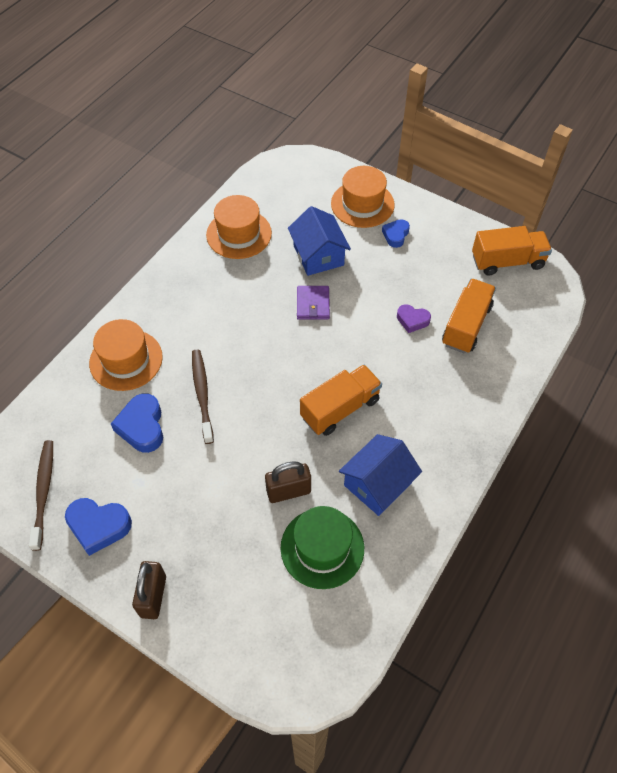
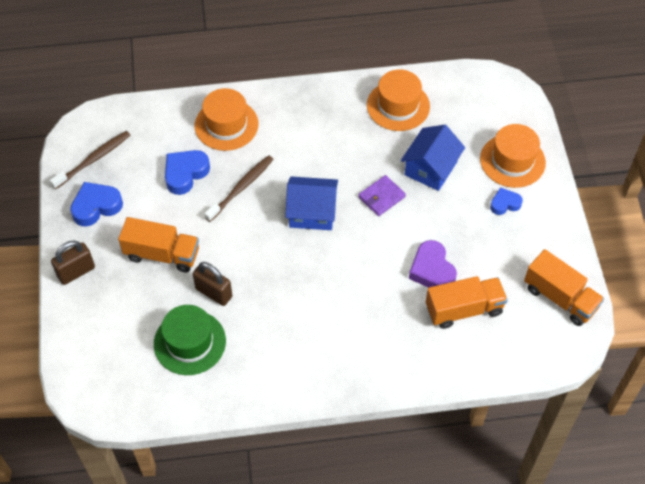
camera: 50 degrees right, 0 degrees up
blue heart [65,498,132,556] -> blue heart turned 90 degrees clockwise [70,182,123,227]
orange truck [300,365,382,436] -> orange truck moved to [118,217,199,272]
blue house [339,434,422,516] -> blue house moved to [285,176,338,230]
purple heart [397,304,431,333] -> purple heart [409,240,457,288], size x1.61

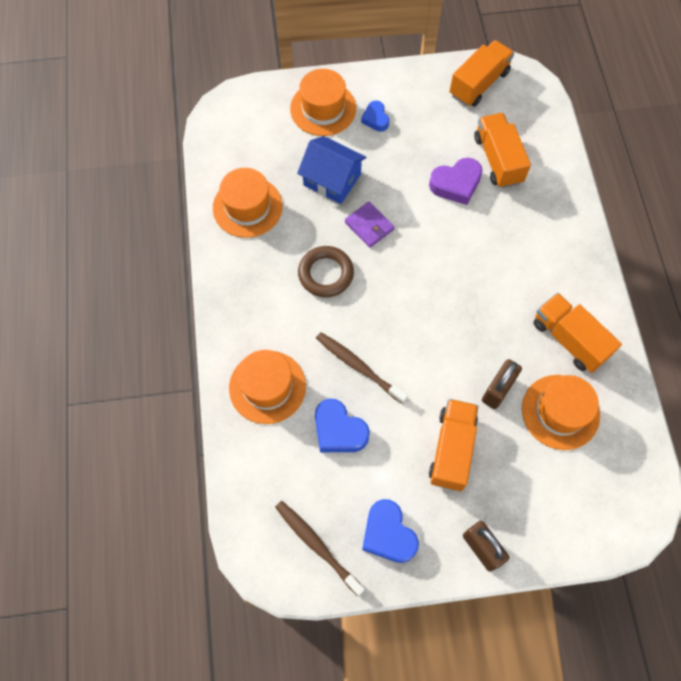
camera: 90 degrees left, 10 degrees up
green hat [154,305,226,375] -> orange hat [522,375,600,450]
blue house [285,176,338,230] -> none
none -> brown ring [298,246,354,297]
none -> orange truck [533,293,622,373]

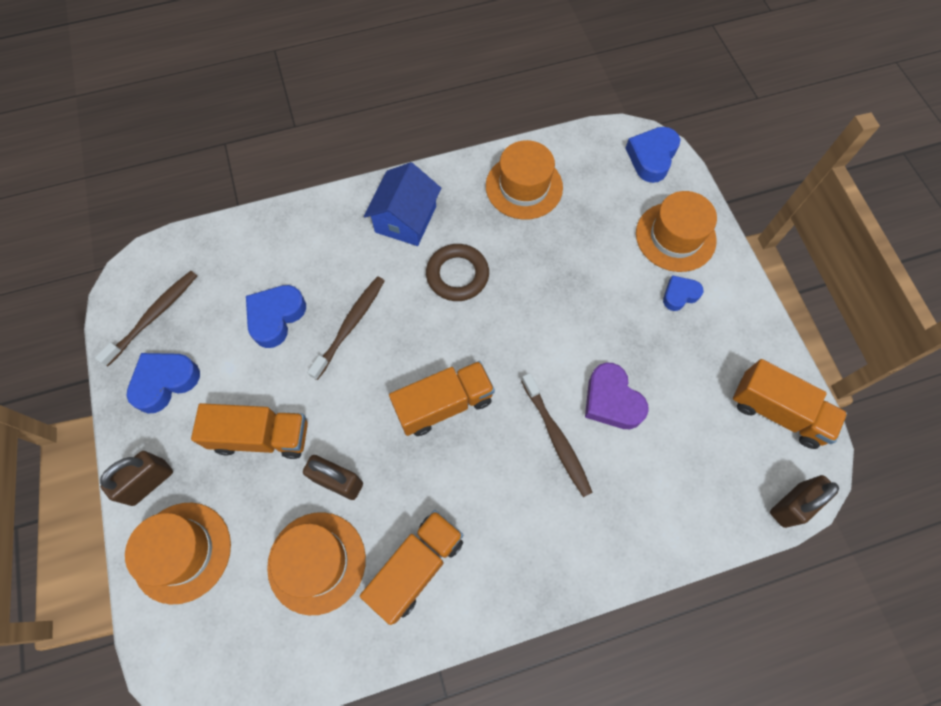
camera: 80 degrees right, 0 degrees up
orange hat [229,350,306,424] -> orange hat moved to [125,503,231,605]
blue house [297,136,367,204] -> blue house moved to [364,162,441,246]
purple wallet [345,202,394,248] -> none
orange truck [474,113,531,188] -> orange truck moved to [389,361,495,436]
none -> brown toothbrush [521,373,593,497]
none -> blue heart [625,127,680,183]
none -> brown padlock [770,475,839,528]

